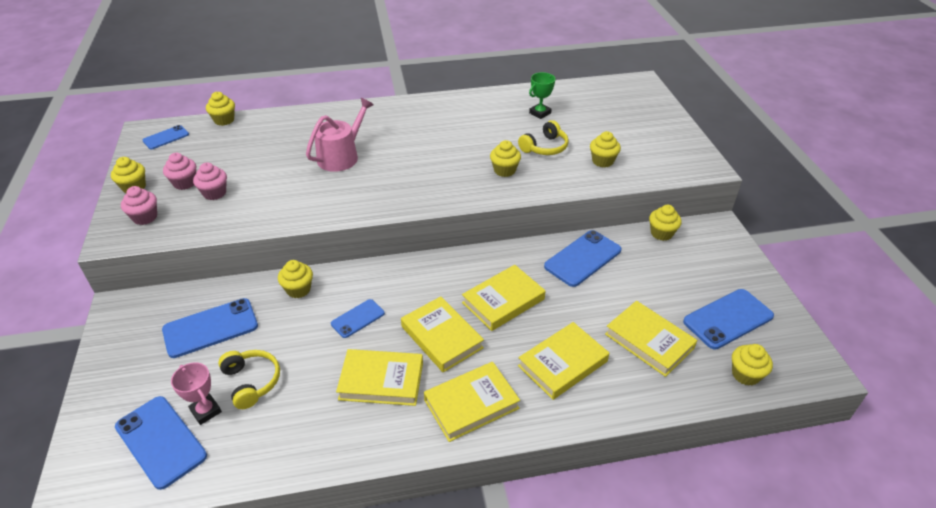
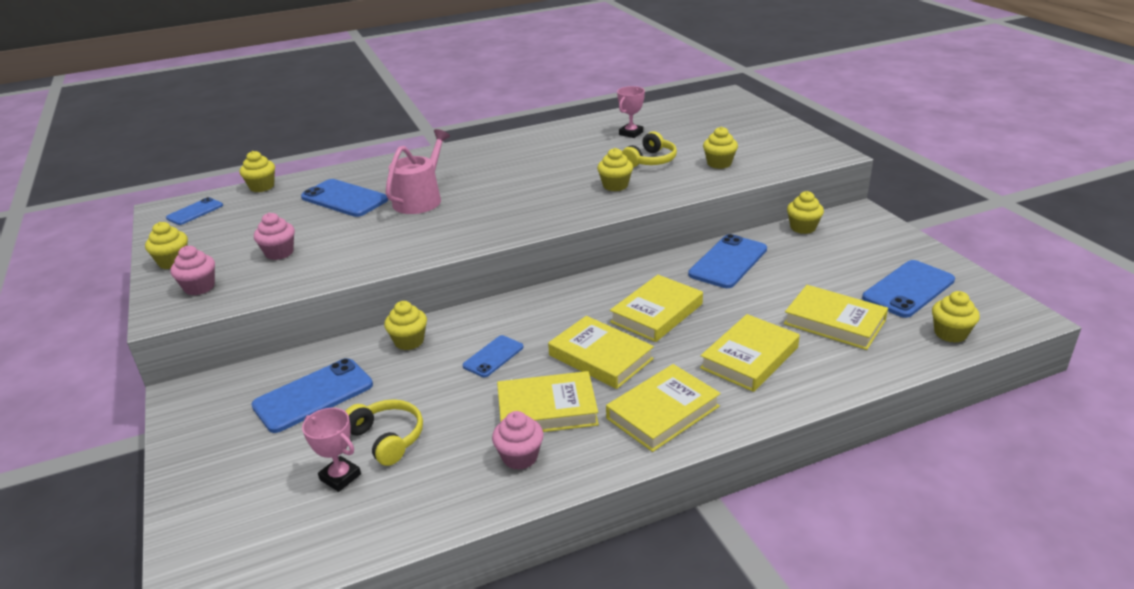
camera: 10 degrees left, 10 degrees down
blue phone [115,396,207,490] -> blue phone moved to [301,179,388,217]
pink cupcake [163,153,196,190] -> pink cupcake moved to [492,411,544,470]
green trophy [529,72,555,119] -> pink trophy [617,86,645,138]

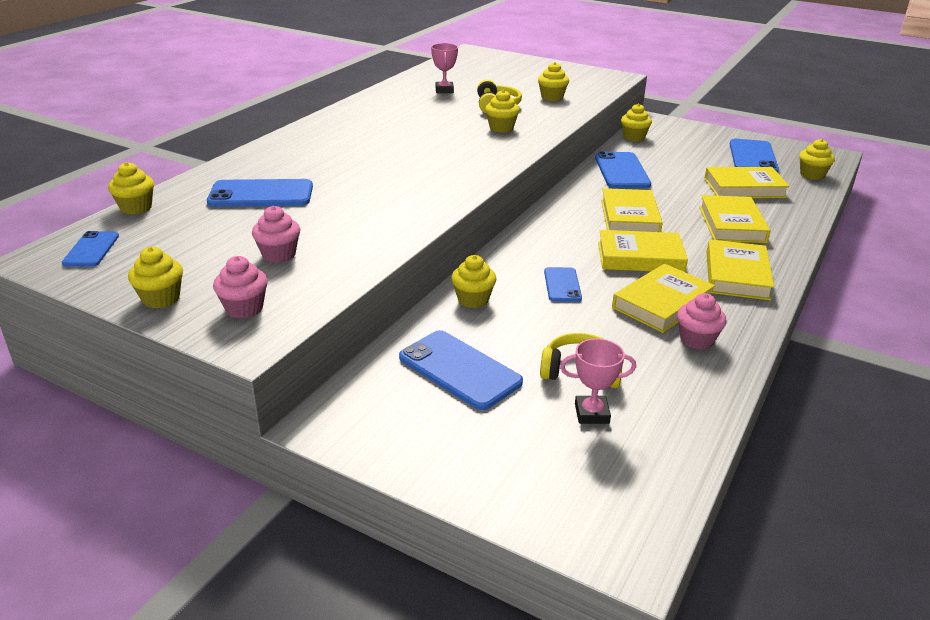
camera: 40 degrees left, 0 degrees up
blue phone [251,358,373,433] -> blue phone turned 60 degrees counterclockwise [399,330,523,410]
pink watering can [385,129,450,214] -> none

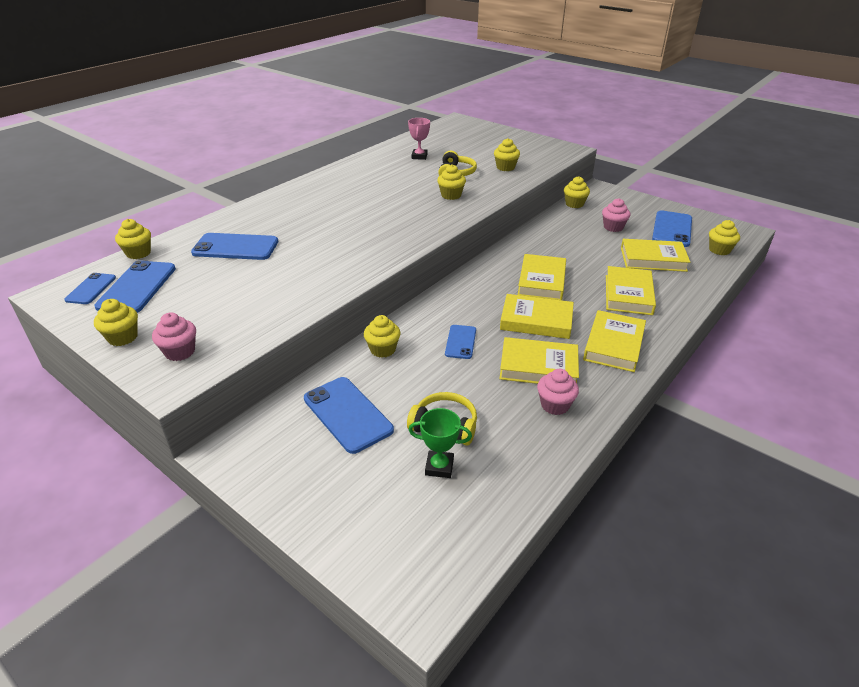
camera: 10 degrees right, 5 degrees up
pink cupcake [252,206,300,263] -> pink cupcake moved to [602,198,631,232]
pink trophy [560,338,636,424] -> green trophy [409,408,472,478]
blue phone [595,151,651,188] -> blue phone moved to [94,260,176,313]
yellow book [612,264,715,333] -> yellow book turned 45 degrees clockwise [499,337,579,384]

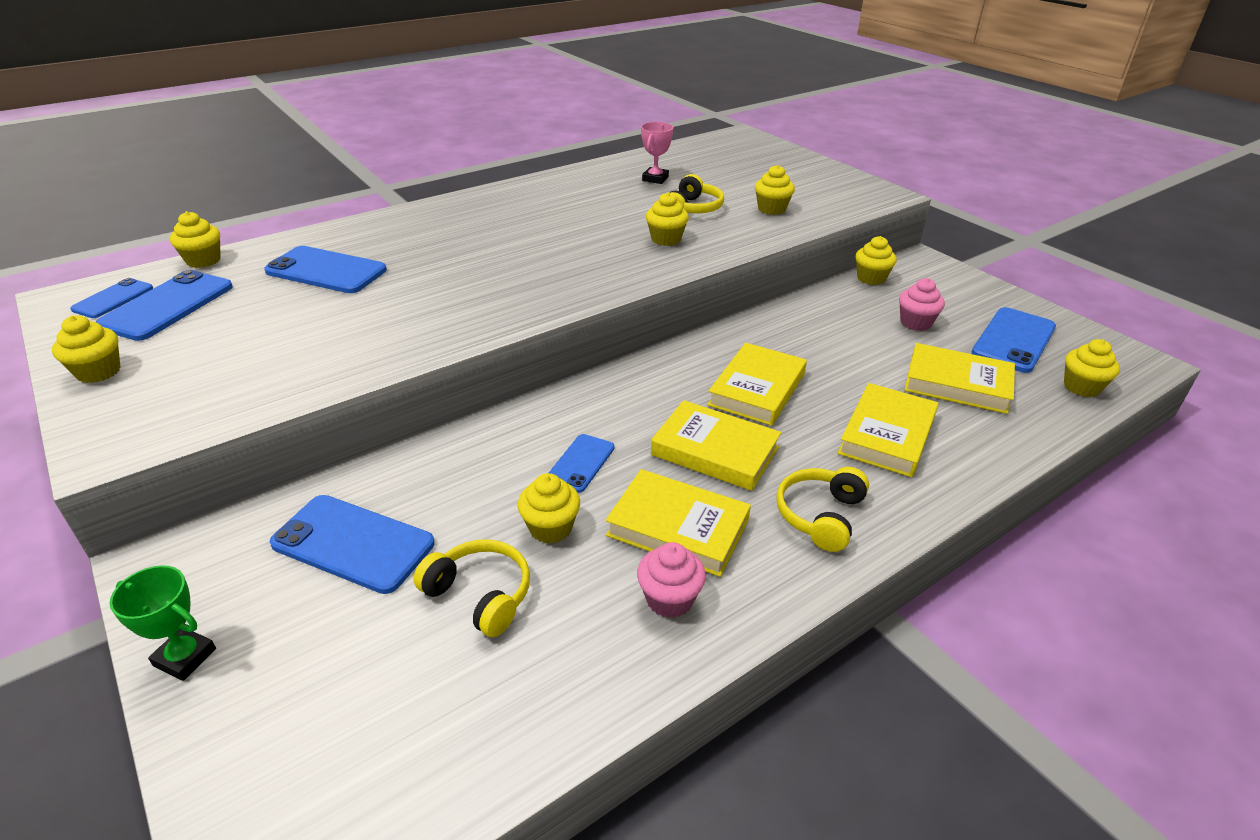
camera: 15 degrees right, 0 degrees up
pink cupcake [152,312,196,361] -> none
blue phone [304,377,394,454] -> blue phone turned 45 degrees counterclockwise [270,495,435,594]
yellow cupcake [364,315,401,358] -> yellow cupcake moved to [518,473,580,544]
green trophy [409,408,472,478] -> green trophy moved to [109,565,216,681]
yellow book [583,310,646,372] -> yellow headphones [776,467,869,552]

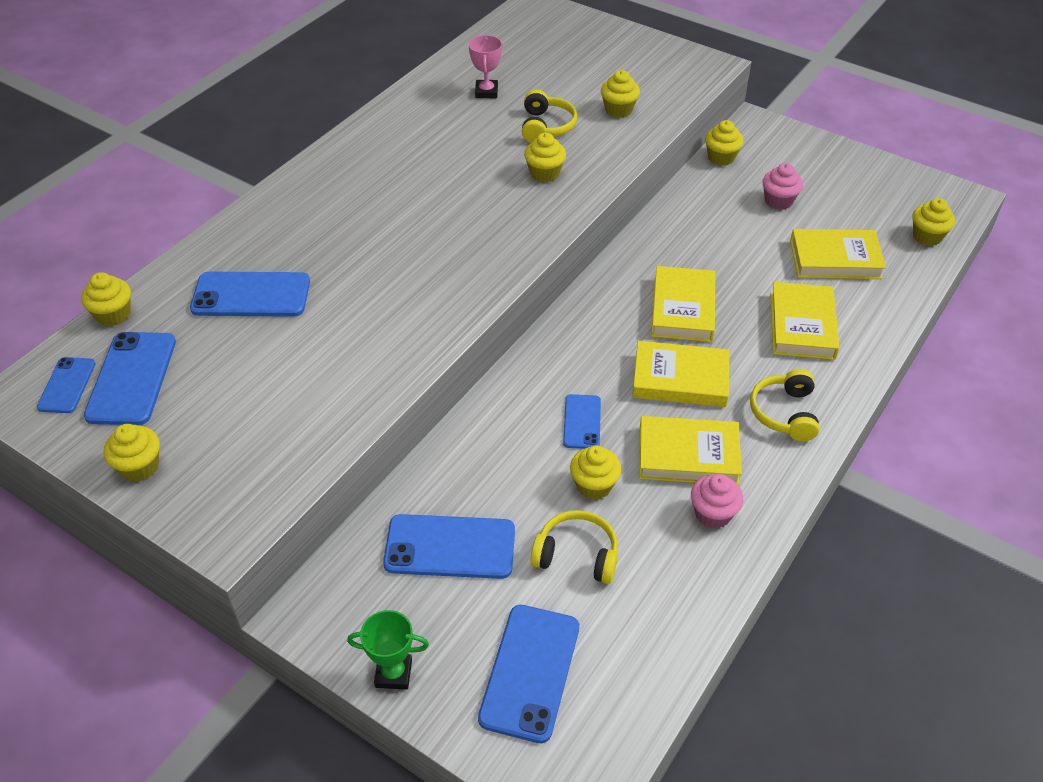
camera: 20 degrees left, 10 degrees up
blue phone [971,307,1056,373] -> blue phone moved to [478,605,579,743]

